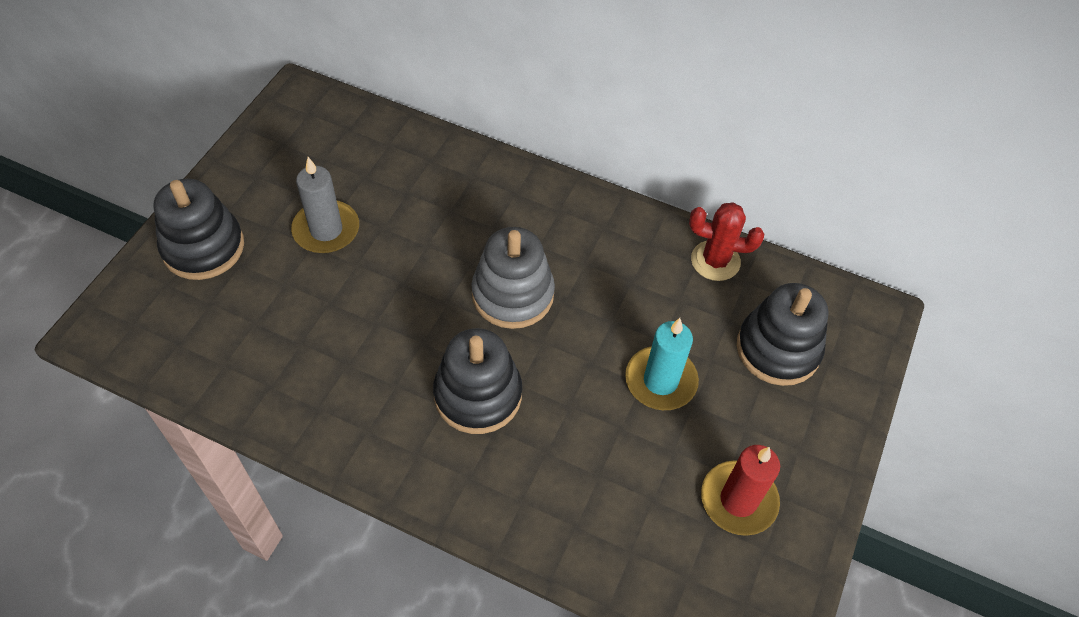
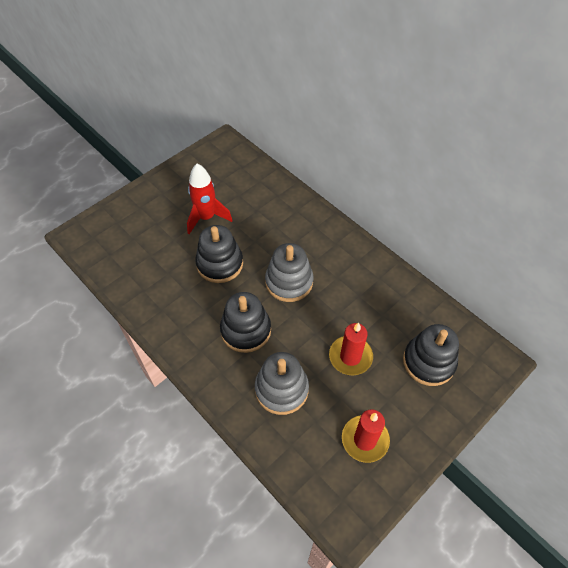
camera: 25 degrees right, 0 degrees up
black stacking toy [153,179,244,280] -> black stacking toy moved to [195,225,243,283]
grey candle [291,157,359,253] -> red rocket [187,164,232,234]
turquoise candle [625,318,699,410] -> red candle [329,322,373,375]
red cactus [689,202,764,281] -> none
none -> grey stacking toy [255,352,309,415]

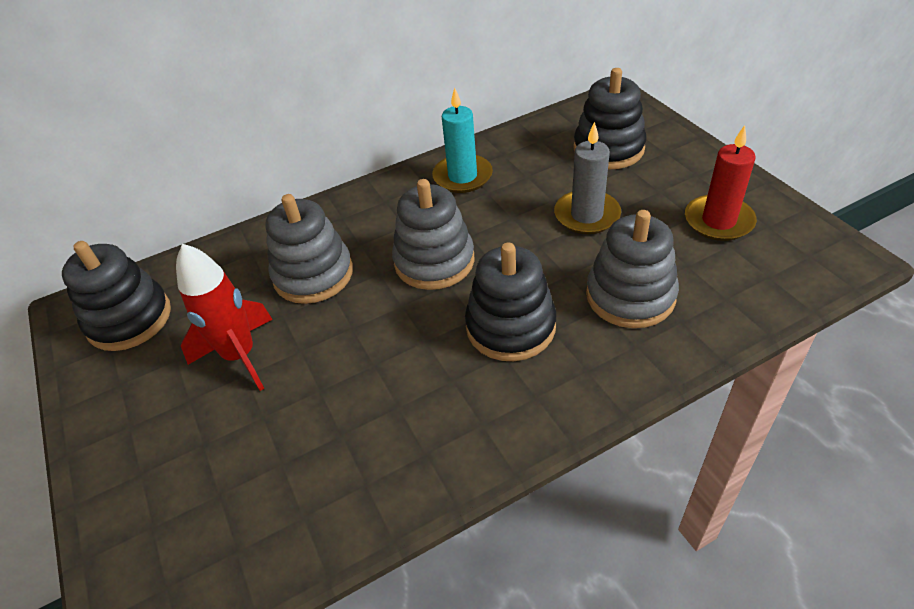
camera: 70 degrees left, 10 degrees down
black stacking toy [195,225,243,283] -> black stacking toy moved to [62,241,171,351]
red candle [329,322,373,375] -> grey candle [554,122,621,234]
none -> grey stacking toy [265,194,353,304]
none -> turquoise candle [432,87,493,193]

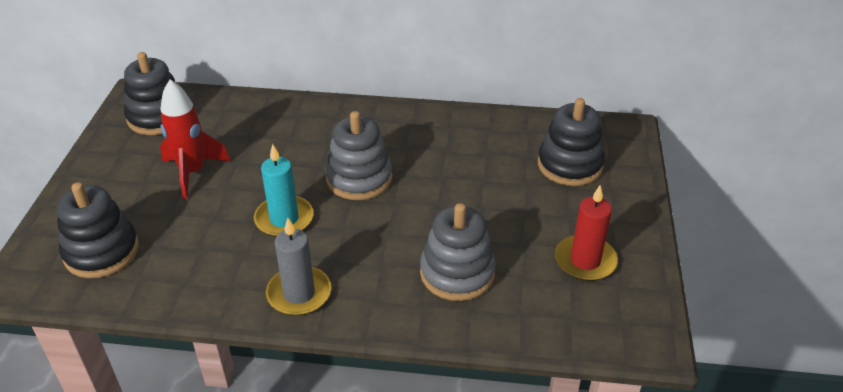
camera: 30 degrees right, 5 degrees down
grey stacking toy [265,194,353,304] -> none
turquoise candle [432,87,493,193] -> turquoise candle moved to [254,144,314,237]
black stacking toy [465,242,556,361] -> black stacking toy moved to [57,182,139,278]
grey candle [554,122,621,234] -> grey candle moved to [266,218,331,316]

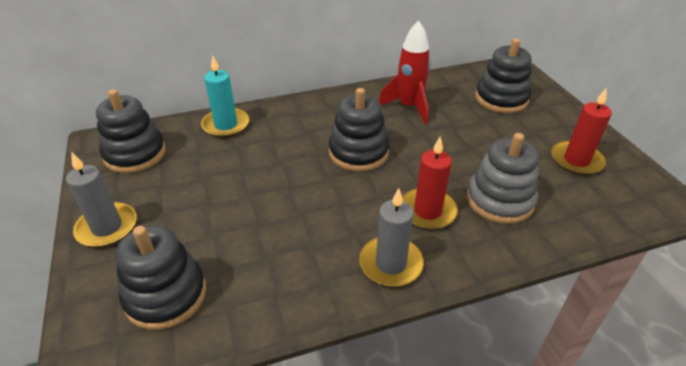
camera: 25 degrees left, 0 degrees up
red rocket [160,80,230,199] -> red rocket moved to [379,20,431,124]
turquoise candle [254,144,314,237] -> turquoise candle moved to [201,55,249,138]
grey stacking toy [325,111,392,200] -> black stacking toy [329,88,389,172]
none -> grey candle [66,152,137,247]
none -> red candle [402,136,458,230]

